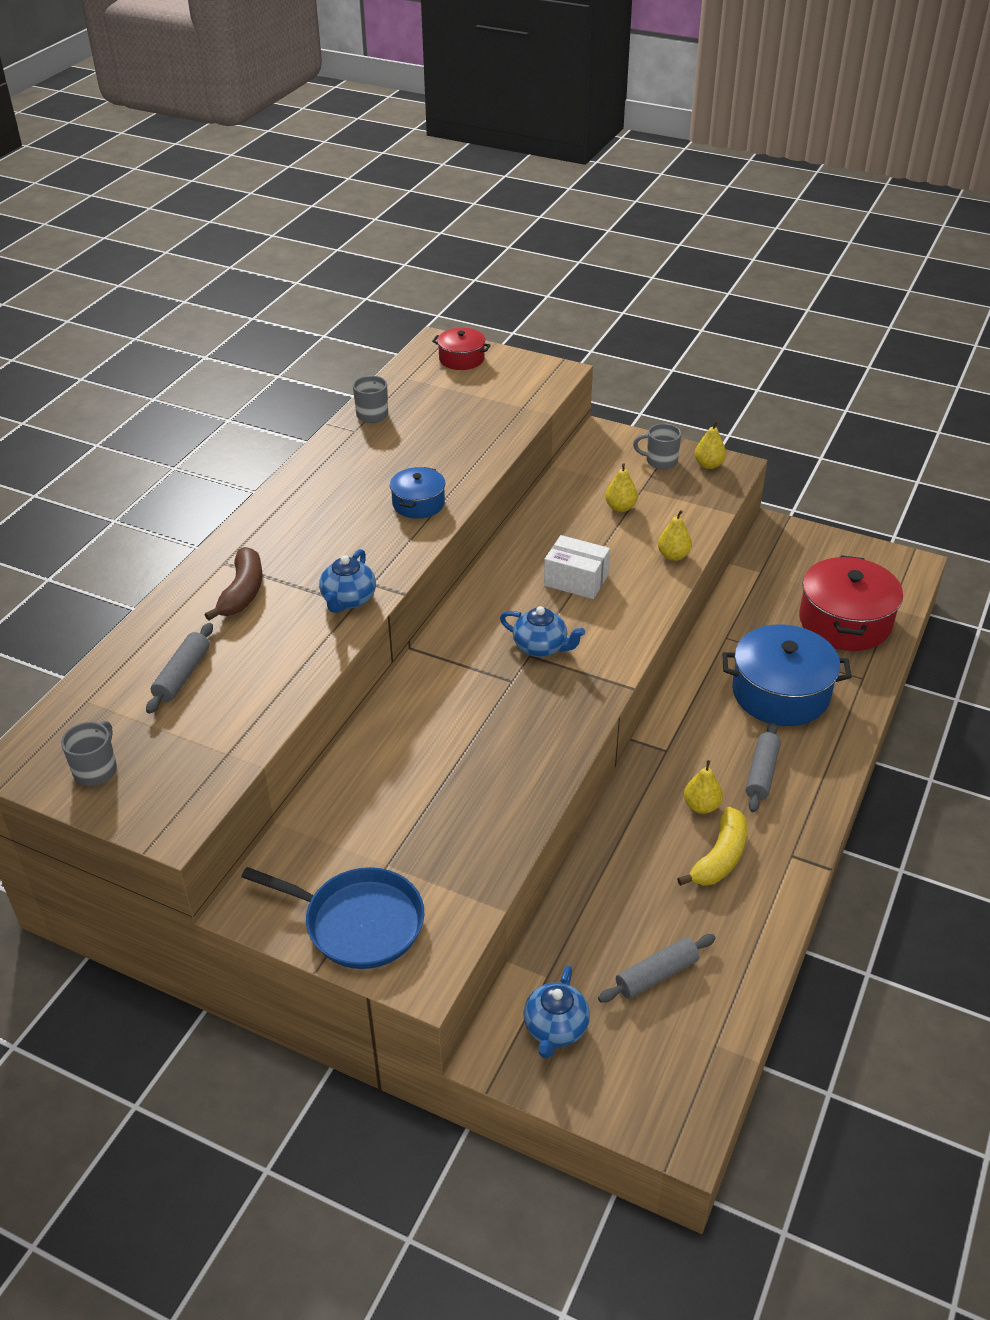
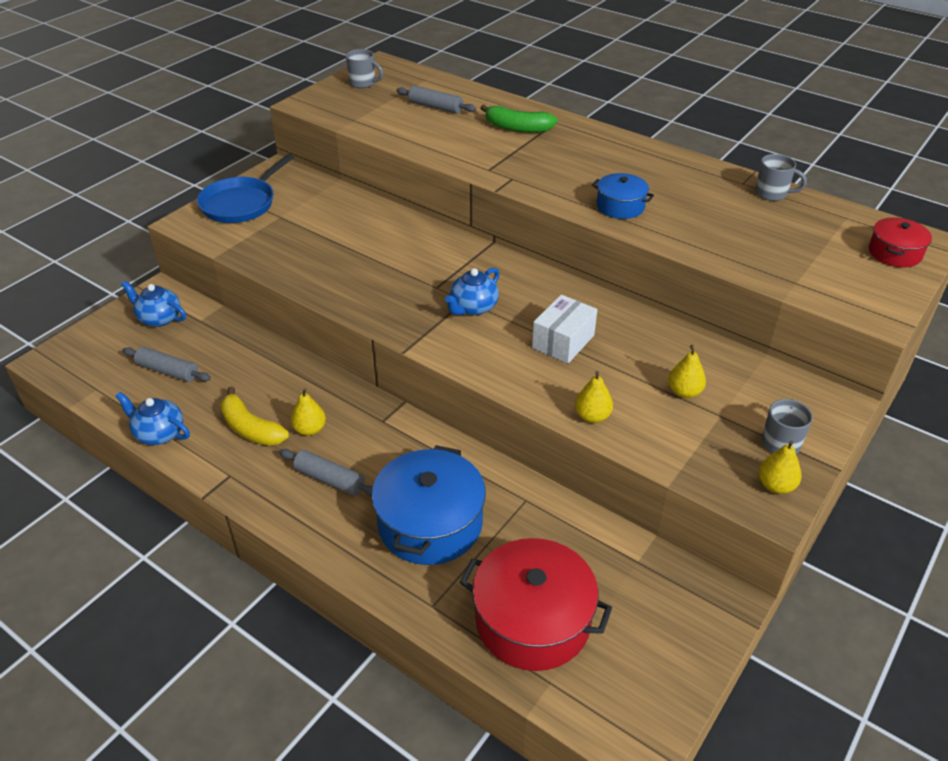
camera: 100 degrees right, 0 degrees up
brown banana [205,547,262,621] -> green banana [480,104,558,133]
blue teapot [319,549,376,613] -> blue teapot moved to [115,392,190,445]
grey rolling pin [598,934,716,1003] -> grey rolling pin turned 45 degrees counterclockwise [122,347,211,382]

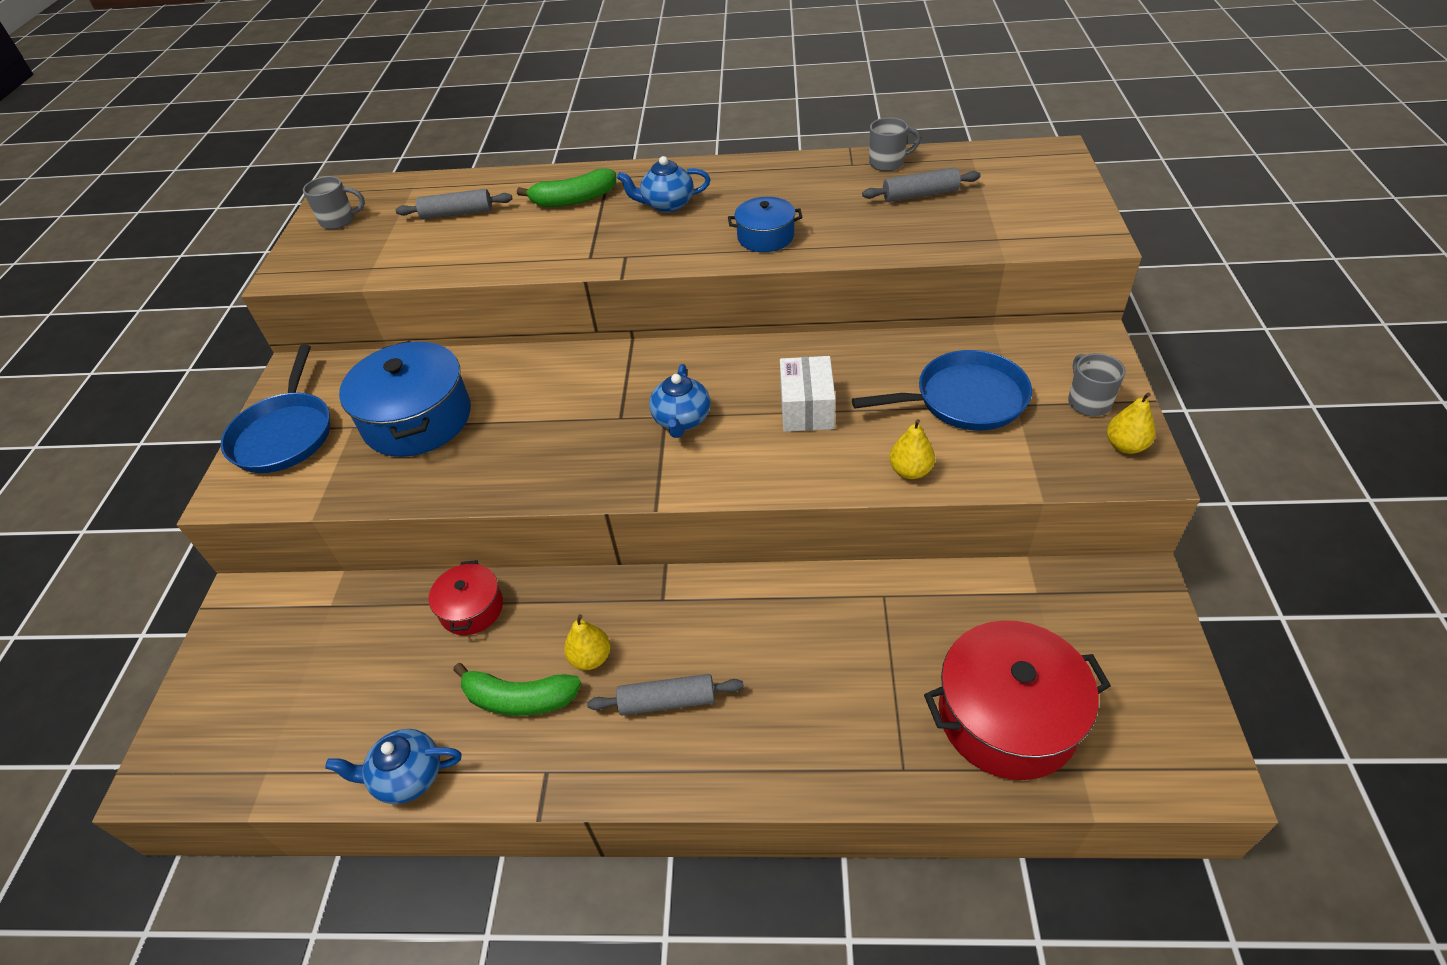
camera: 30 degrees left, 5 degrees up
blue teapot [121,281,186,327] -> blue teapot moved to [617,156,711,213]
grey rolling pin [122,347,211,382] -> grey rolling pin moved to [862,167,981,202]
yellow banana [220,386,289,446] -> green banana [453,663,581,716]
blue pot [372,445,486,565] -> blue pot moved to [339,341,471,457]
yellow pear [668,345,706,398] -> blue pan [852,350,1032,431]
red pot [869,217,932,268] -> red pot moved to [429,560,503,635]

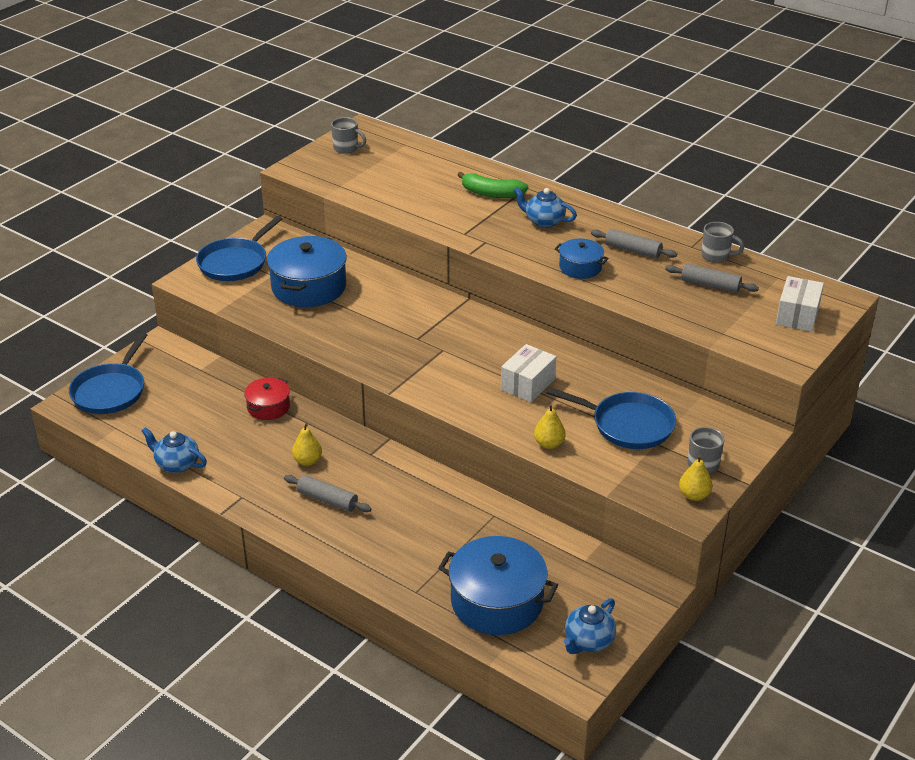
camera: 30 degrees right, 10 degrees down
grey rolling pin [395,189,512,220] -> grey rolling pin moved to [591,229,677,259]
green banana [453,663,581,716] -> none
blue teapot [649,364,710,438] -> blue teapot moved to [564,598,616,654]
red pot [924,620,1111,780] -> blue pot [438,536,558,635]
none -> blue pan [69,333,147,414]
none -> white box [776,276,824,332]

